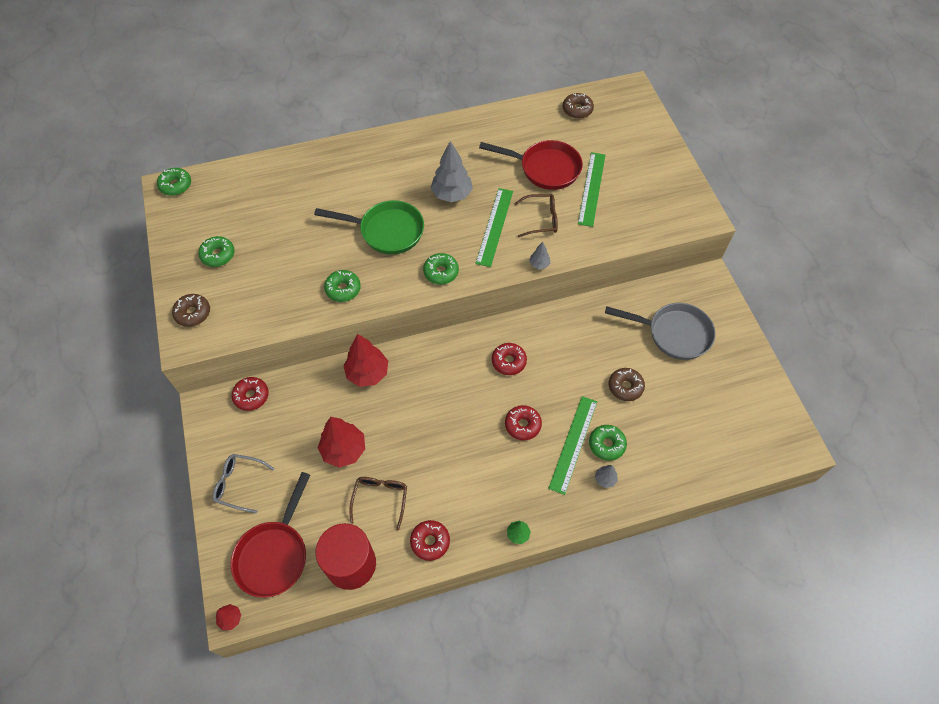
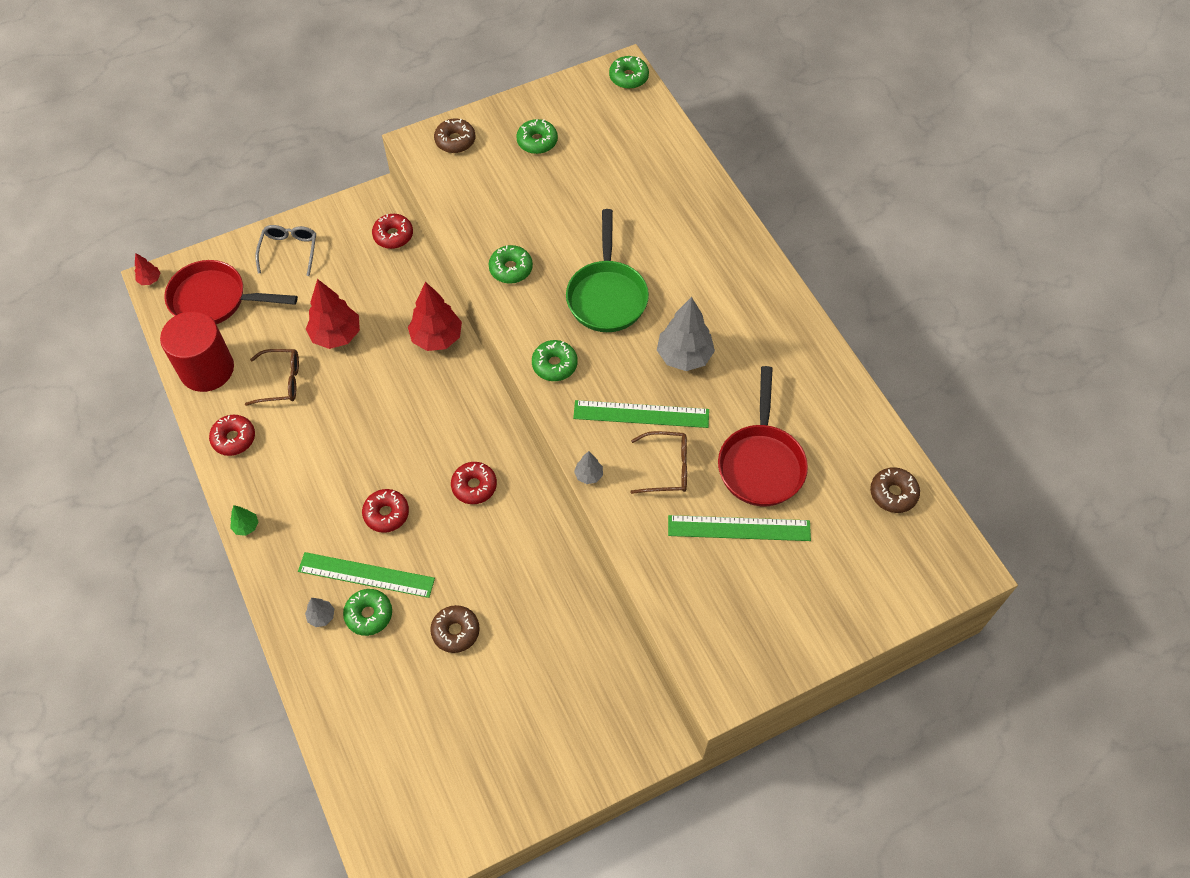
camera: 80 degrees right, 0 degrees up
brown glasses [514,194,558,237] -> brown glasses turned 75 degrees counterclockwise [630,431,687,494]
grey pan [605,303,716,360] -> none

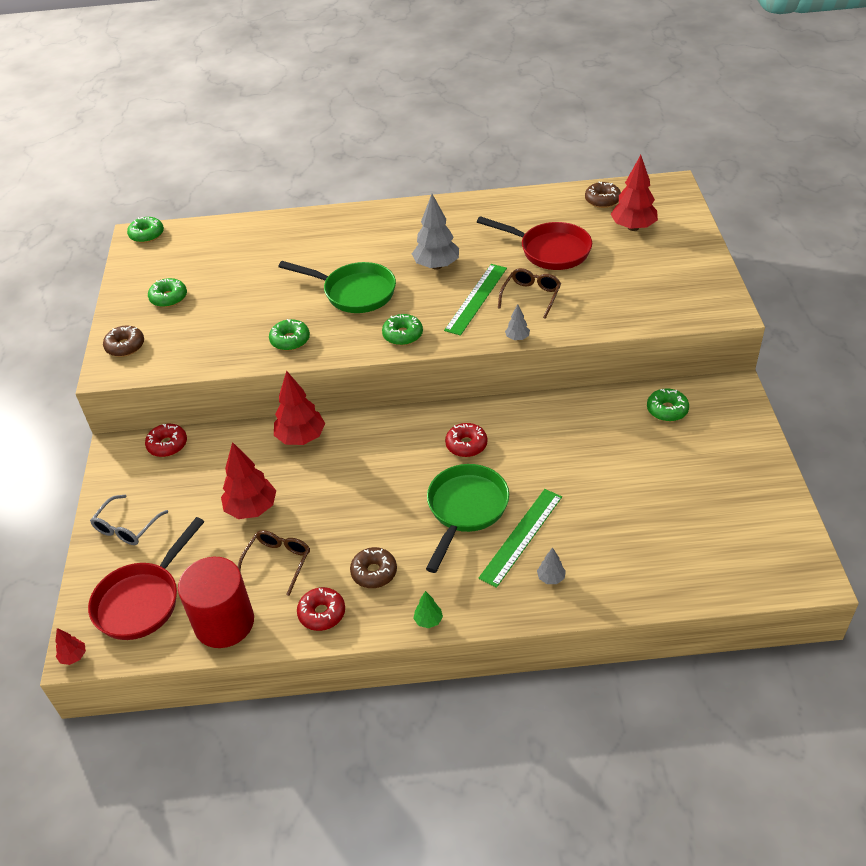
camera: 65 degrees left, 15 degrees down
grey glasses [256,225,316,276] -> grey glasses turned 90 degrees counterclockwise [90,495,168,545]
green donut [343,589,392,636] -> green donut moved to [647,388,689,422]
red donut [362,489,409,533] -> green pan [426,464,509,573]
brown donut [430,605,480,653] -> brown donut moved to [350,547,397,588]
green ruler [668,515,811,541] -> none
none -> red tree [610,155,658,231]

